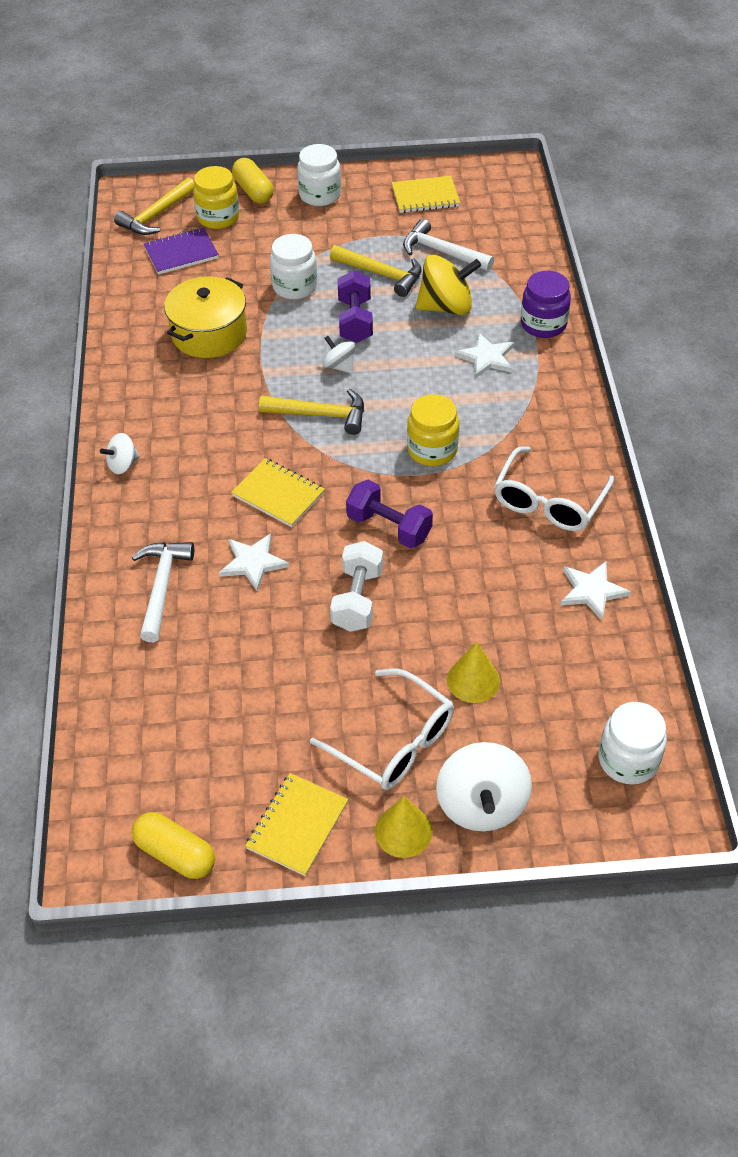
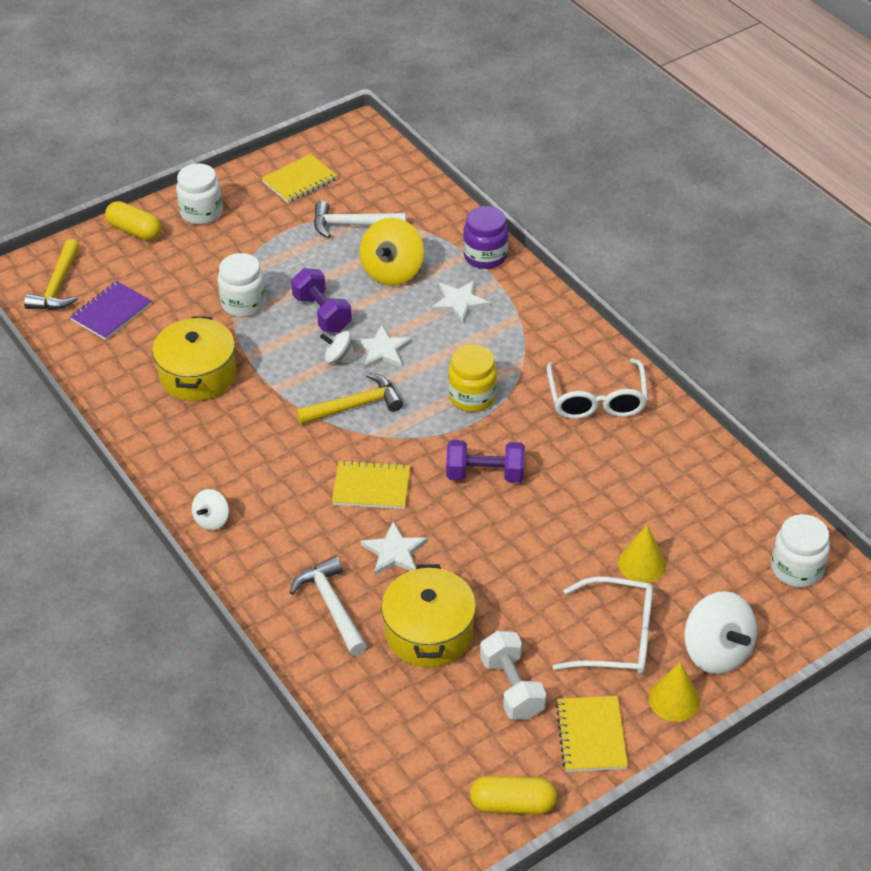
camera: 30 degrees left, 5 degrees down
yellow jar [193,166,239,229] -> none
yellow hammer [330,245,422,297] -> none
white dumbbell [330,541,383,632] -> white dumbbell moved to [480,631,546,720]
yellow spinning top [416,255,481,315] -> yellow spinning top turned 150 degrees clockwise [360,218,424,286]
white star [560,561,631,621] -> white star moved to [352,324,412,369]
none -> yellow pot [381,564,476,667]

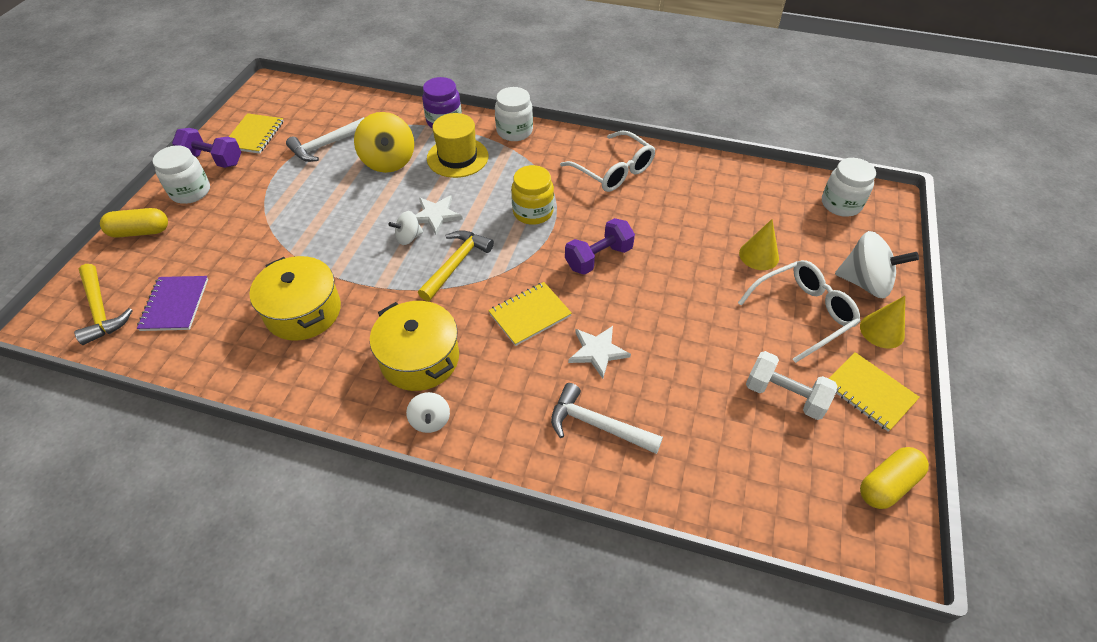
camera: 40 degrees left, 5 degrees up
white jar [218,253,266,317] -> white jar moved to [495,87,533,141]
purple dumbbell [291,268,352,332] -> purple dumbbell moved to [172,128,241,168]
yellow pot [381,564,476,667] -> yellow pot moved to [370,301,459,391]
white star [431,280,490,323] -> yellow hat [427,113,488,178]

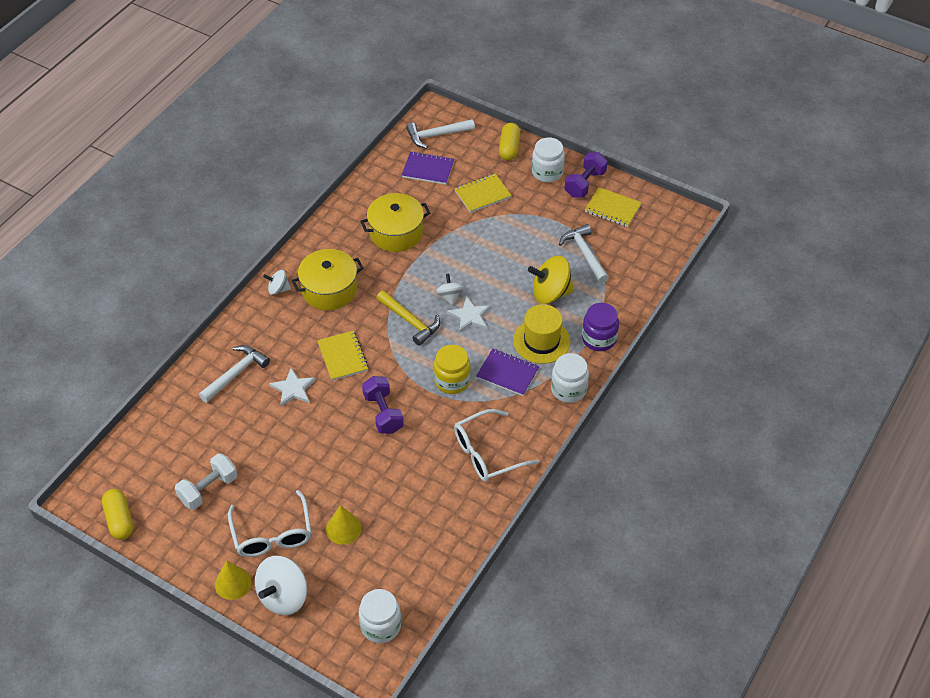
camera: 105 degrees right, 0 degrees up
yellow hammer [74,264,133,345] -> white hammer [406,119,475,149]
yellow notebook [828,352,920,432] -> yellow notebook moved to [454,173,512,213]
none -> purple notebook [476,349,539,396]

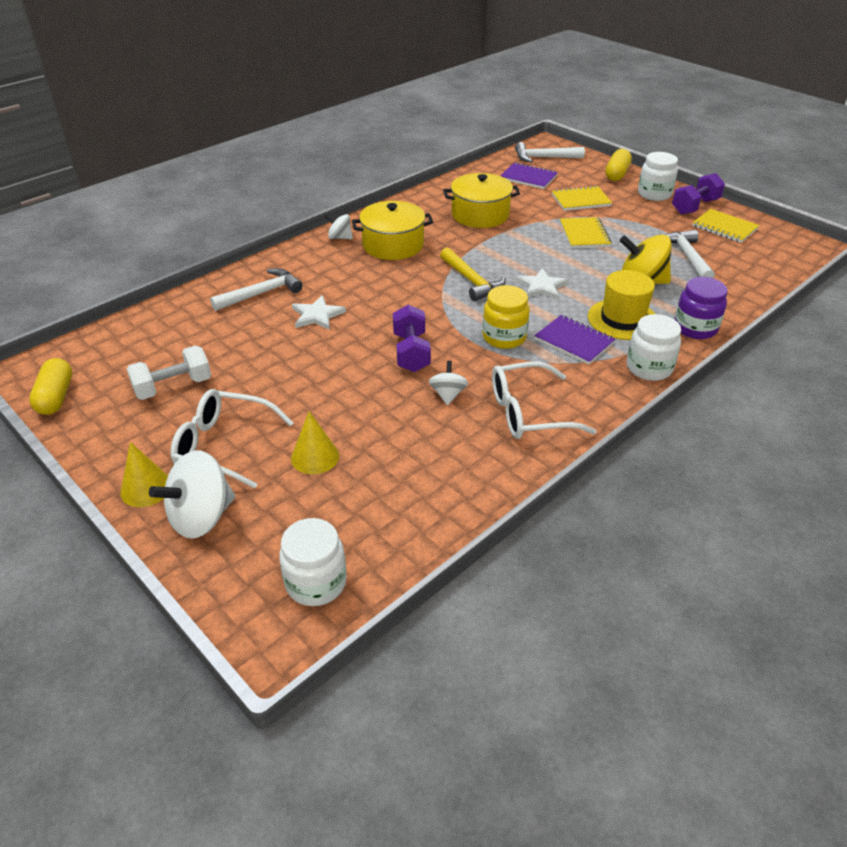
camera: 15 degrees right, 10 degrees down
white glasses [228,490,312,557] -> white glasses turned 105 degrees clockwise [170,389,294,488]
yellow notebook [317,330,368,381] -> yellow notebook moved to [560,217,612,248]
white spinning top [436,274,463,305] -> white spinning top moved to [429,361,468,405]

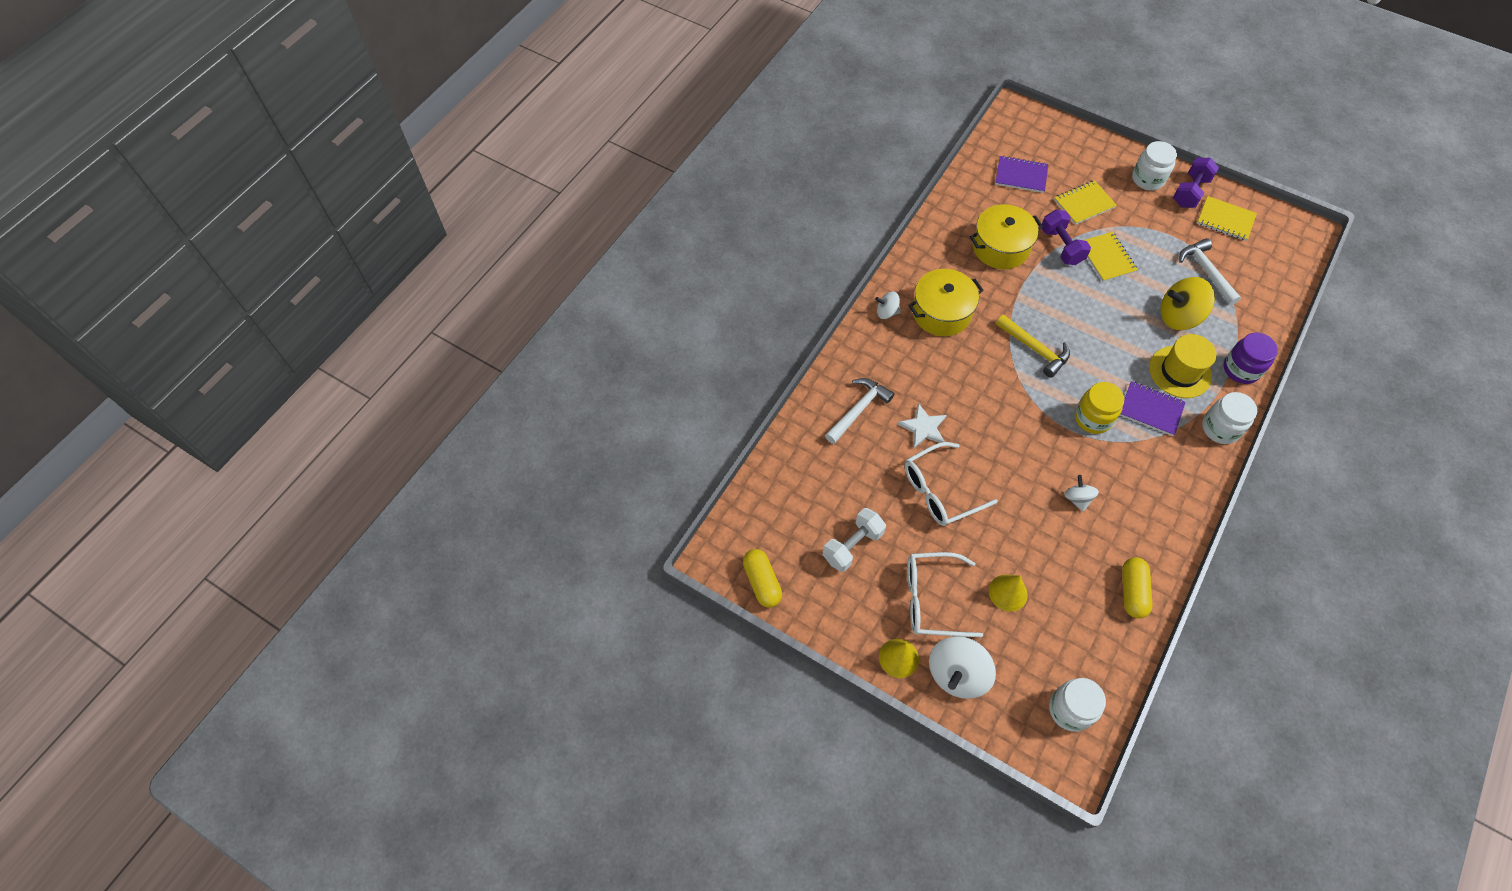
camera: 15 degrees left, 20 degrees up
purple dumbbell [393,304,431,372] -> purple dumbbell moved to [1042,209,1091,265]
white glasses [492,362,597,439] -> white glasses moved to [905,442,997,526]
white hammer [515,142,585,163] -> none
white star [516,268,569,300] -> none
yellow capsule [605,149,632,181] -> yellow capsule moved to [1122,557,1153,619]

